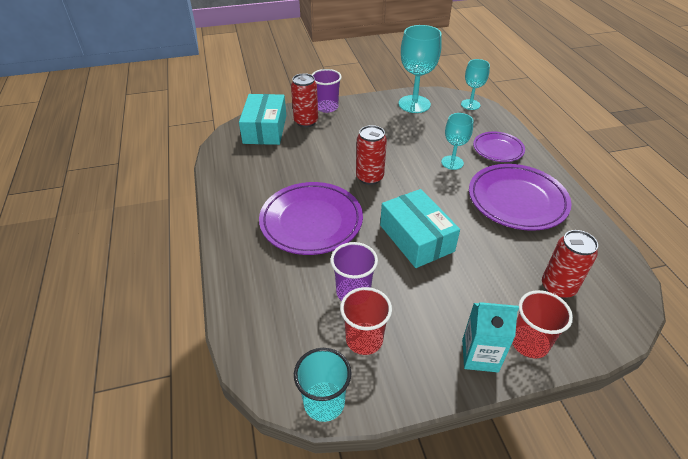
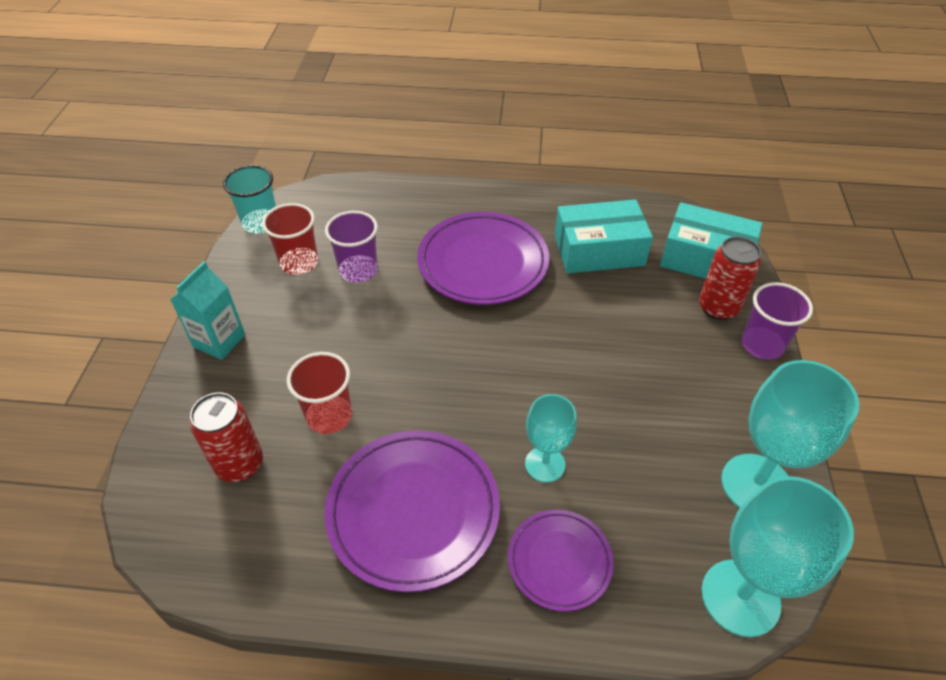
camera: 110 degrees right, 5 degrees up
red can [356,125,387,185] -> none
turquoise box [380,189,460,268] -> turquoise box moved to [555,199,653,274]
turquoise goblet [461,59,490,110] -> turquoise goblet [702,476,854,637], size x1.68
red cup [512,290,573,359] -> red cup moved to [287,352,352,434]

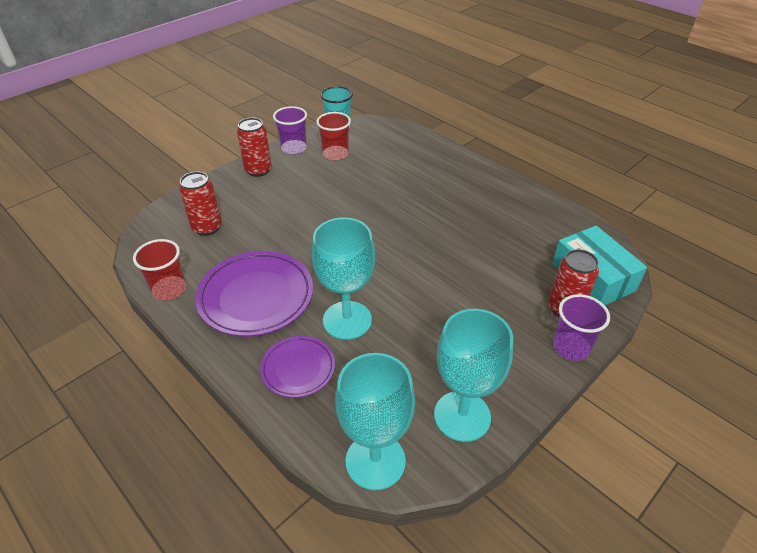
camera: 40 degrees right, 5 degrees down
turquoise carton [170,261,245,360] -> red can [237,118,272,177]
red cup [287,352,352,434] -> red cup moved to [133,239,186,300]
purple cup [325,211,378,283] -> purple cup moved to [273,106,307,154]
purple plate [417,212,549,305] -> none
turquoise goblet [525,394,577,483] -> turquoise goblet [312,218,375,340], size x1.68
turquoise box [555,199,653,274] -> none

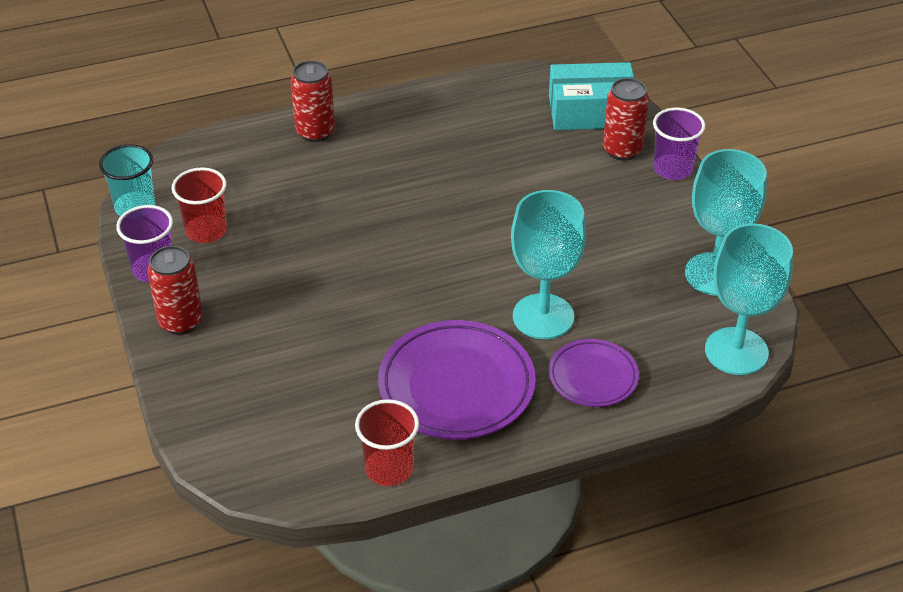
camera: 65 degrees left, 0 degrees up
red can [179,172,222,236] -> red can moved to [291,60,335,142]

